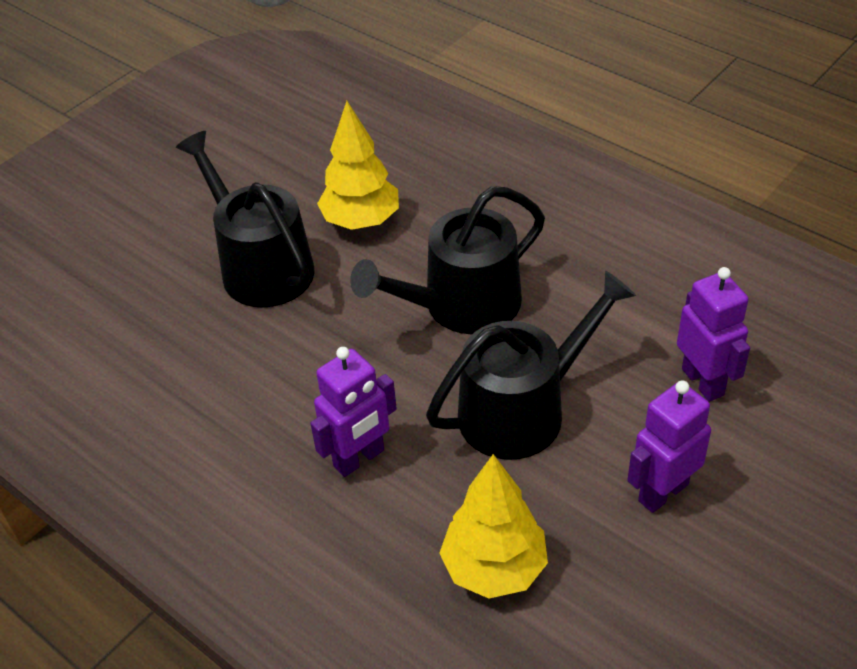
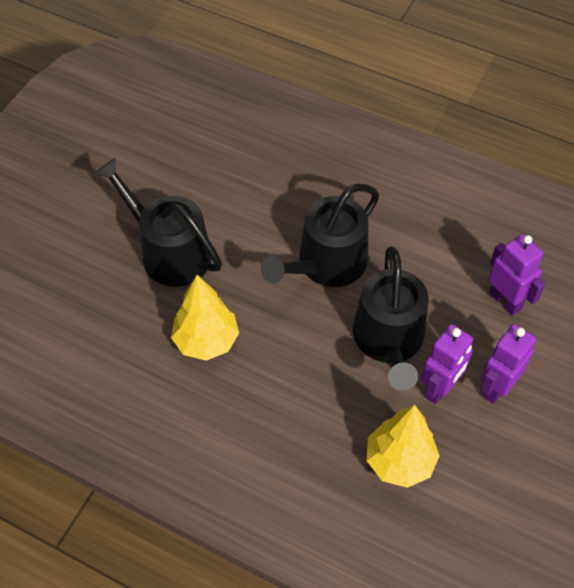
camera: 15 degrees left, 10 degrees up
purple robot [310,347,397,477] -> purple robot moved to [421,324,473,404]
yellow tree [317,101,399,230] -> yellow tree moved to [171,275,239,360]
black watering can [426,271,636,460] -> black watering can turned 135 degrees clockwise [353,246,429,391]

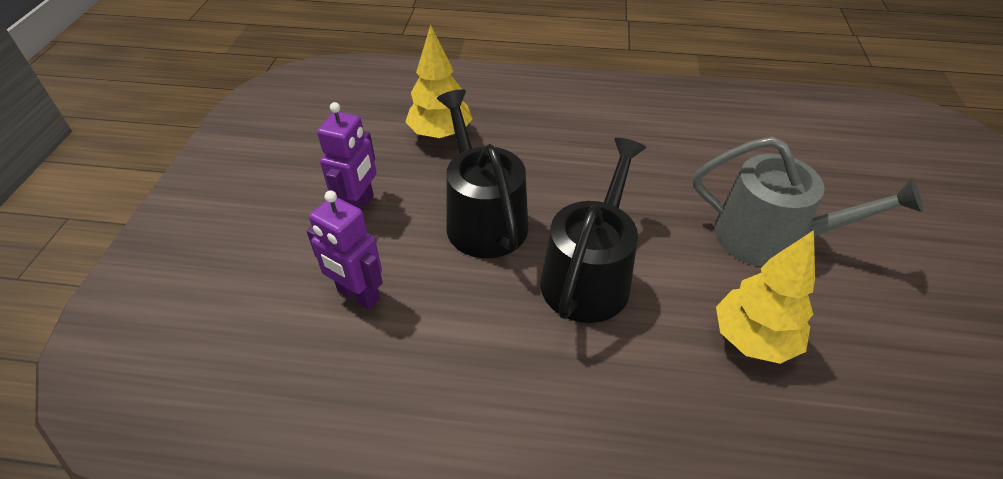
camera: 160 degrees right, 10 degrees down
black watering can [95,158,222,287] -> grey watering can [693,136,923,267]
yellow tree [171,275,239,360] -> yellow tree moved to [716,230,815,364]
purple robot [421,324,473,404] -> none

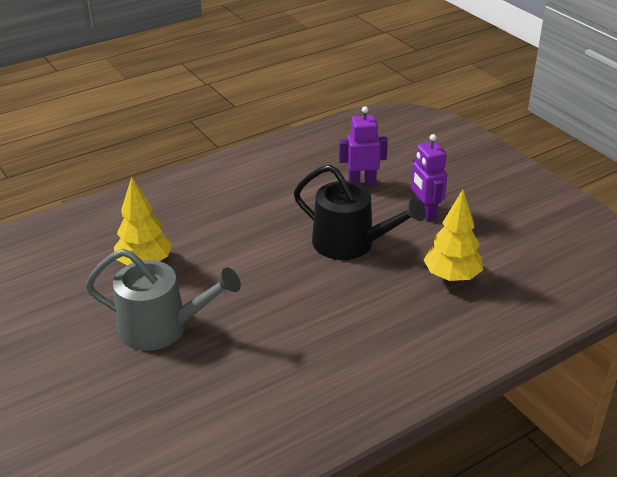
camera: 140 degrees right, 10 degrees down
black watering can [540,138,646,323] -> none
grey watering can [693,136,923,267] -> grey watering can turned 150 degrees counterclockwise [85,249,241,351]

